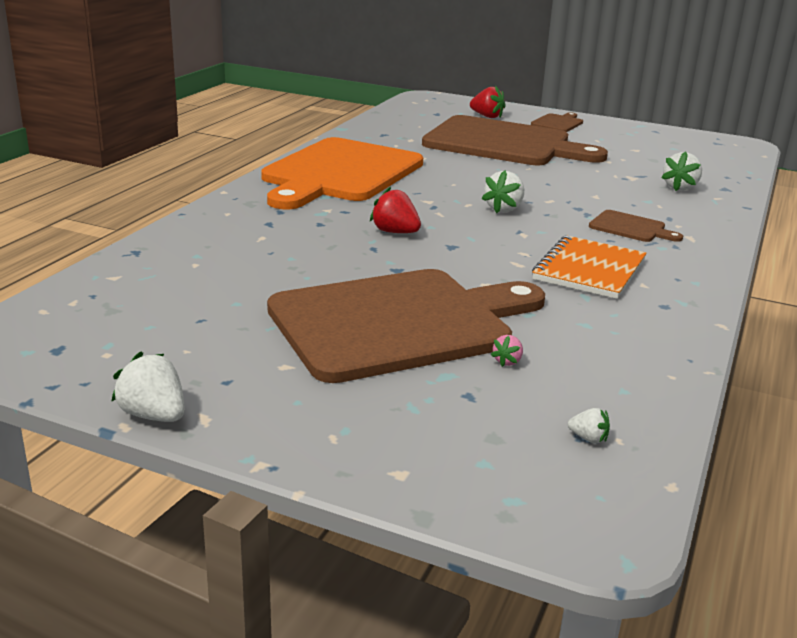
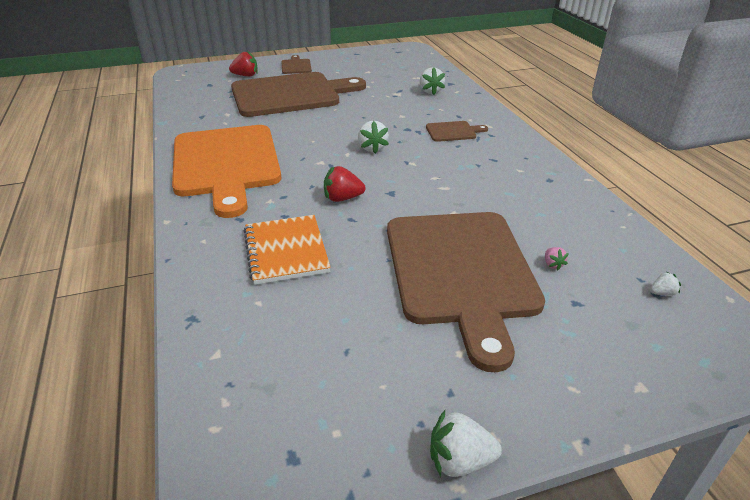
camera: 40 degrees left, 10 degrees up
brown cutting board [267,269,545,383] -> brown cutting board turned 150 degrees clockwise [387,212,545,372]
orange notebook [532,235,647,299] -> orange notebook moved to [244,215,331,285]

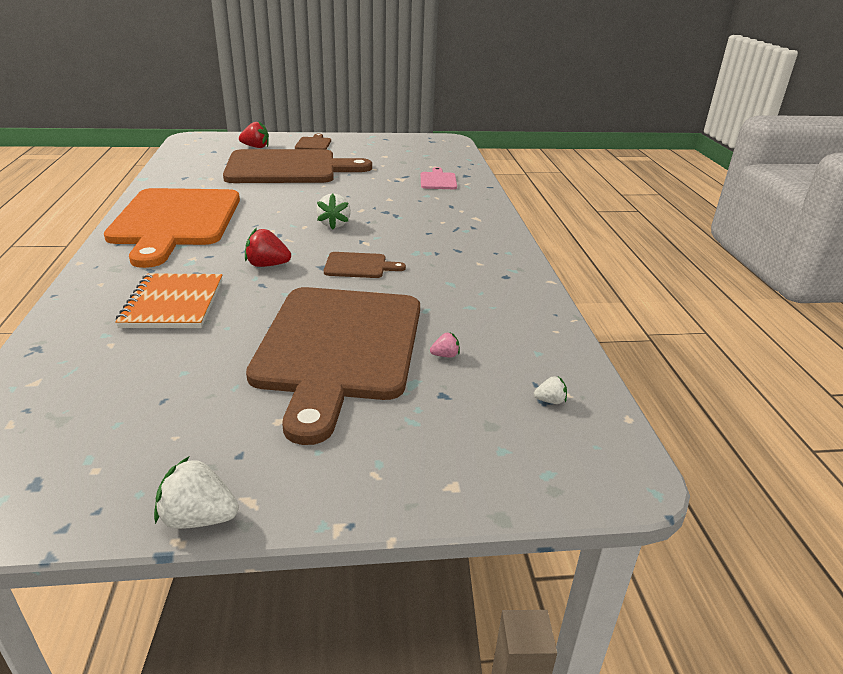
camera: 10 degrees right, 5 degrees down
white strawberry [420,67,445,95] -> pink cutting board [421,167,457,189]
brown cutting board [426,121,488,142] -> brown cutting board moved to [324,252,406,278]
pink strawberry [545,247,569,270] -> pink strawberry turned 105 degrees counterclockwise [430,333,460,358]

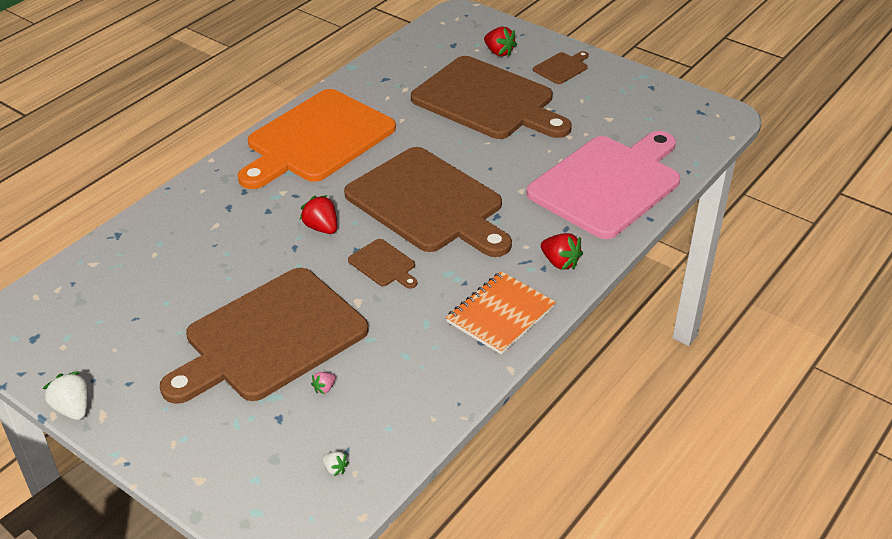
camera: 45 degrees right, 10 degrees up
orange notebook [115,273,222,328] -> orange notebook moved to [446,271,556,354]
white strawberry [316,193,351,229] -> brown cutting board [344,147,512,257]
pink cutting board [421,167,457,189] -> pink cutting board [527,131,680,239], size x2.49
pink strawberry [430,333,460,358] -> pink strawberry turned 105 degrees clockwise [311,372,336,394]
none -> red strawberry [541,233,583,270]

